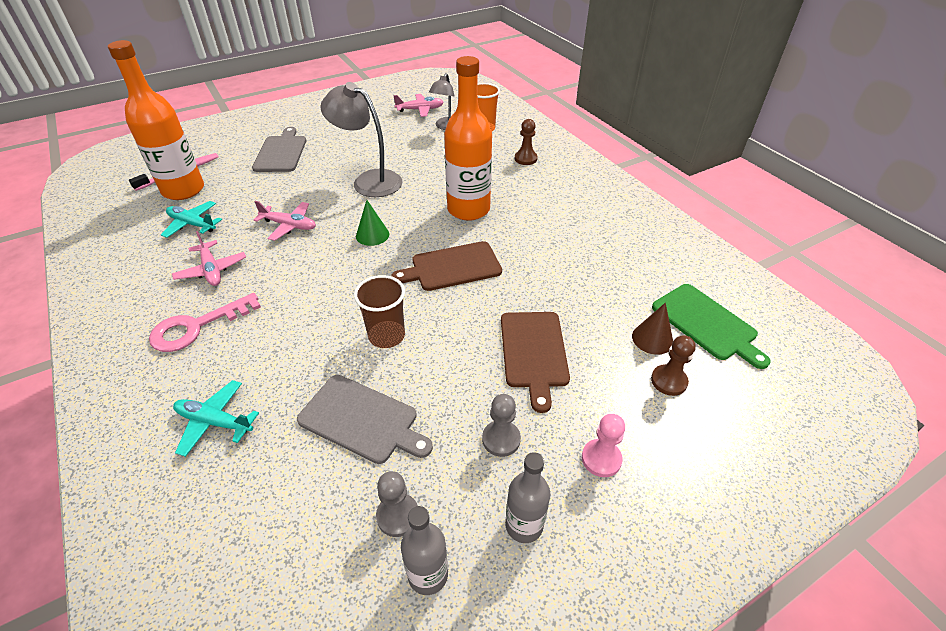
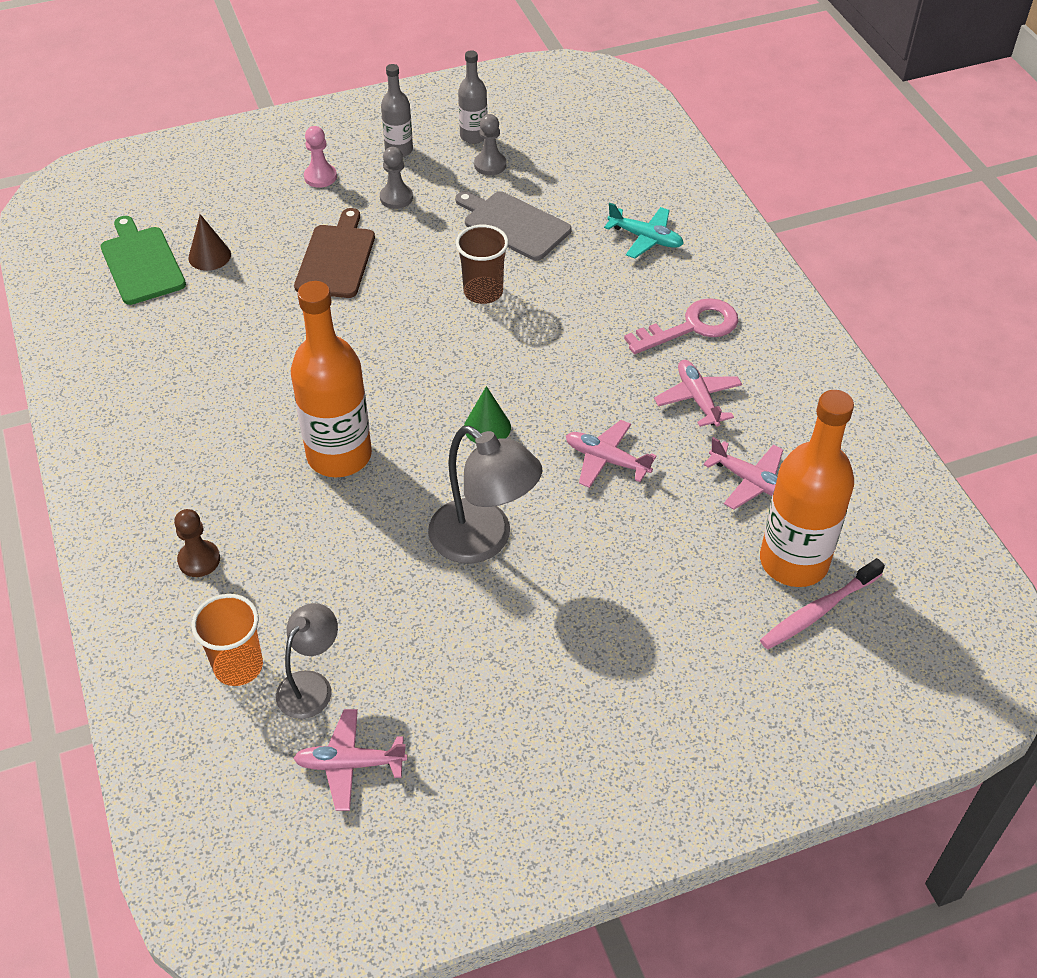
camera: 170 degrees left, 5 degrees up
turquoise plane [161,201,222,238] -> pink plane [703,437,783,510]
grey cutting board [252,127,306,172] -> none
brown cutting board [392,241,502,291] -> none
brown pawn [651,335,696,396] -> none

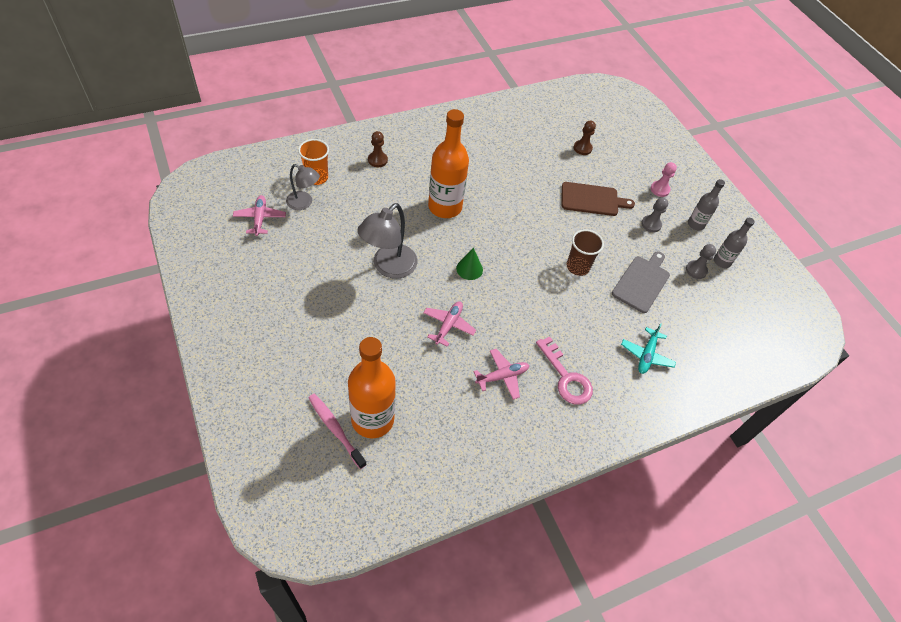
camera: 80 degrees right, 5 degrees up
green cutting board [101,216,186,305] -> none
brown cone [188,214,231,271] -> brown pawn [574,120,596,155]
pink plane [703,437,783,510] -> none

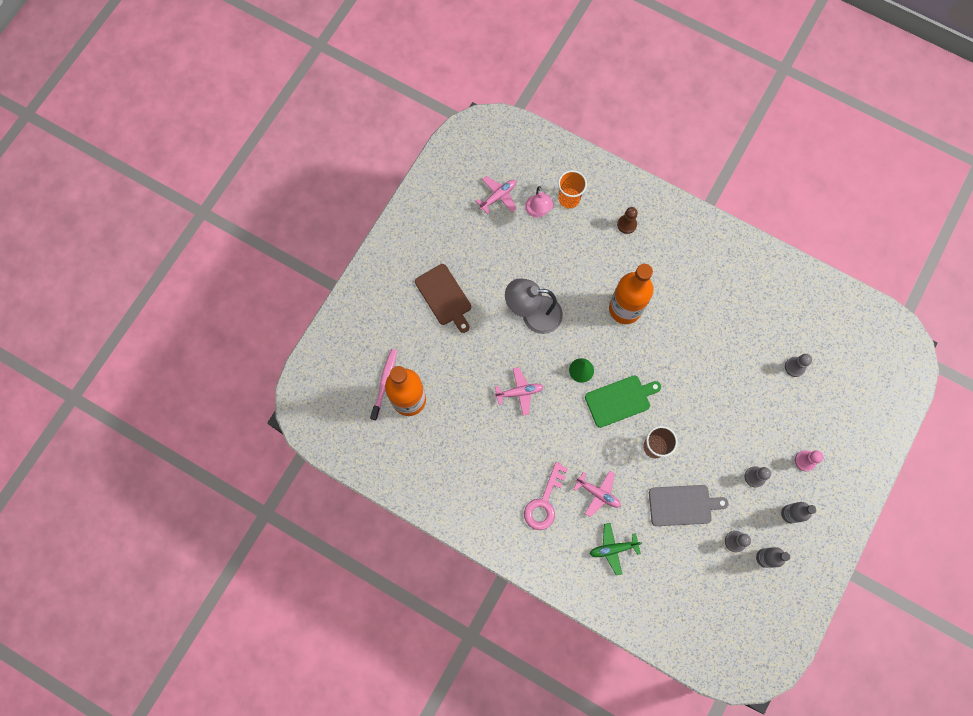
camera: 60 degrees right, 20 degrees up
grey lamp [286,164,320,210] -> pink lamp [525,186,554,218]
pink plane [473,349,529,400] -> pink plane moved to [573,471,621,517]
brown cutting board [562,182,635,216] -> brown cutting board moved to [415,264,471,333]
brown pawn [574,120,596,155] -> grey pawn [785,354,812,377]
turquoise plane [621,323,676,374] -> green plane [590,523,642,575]
none -> green cutting board [585,375,661,428]

